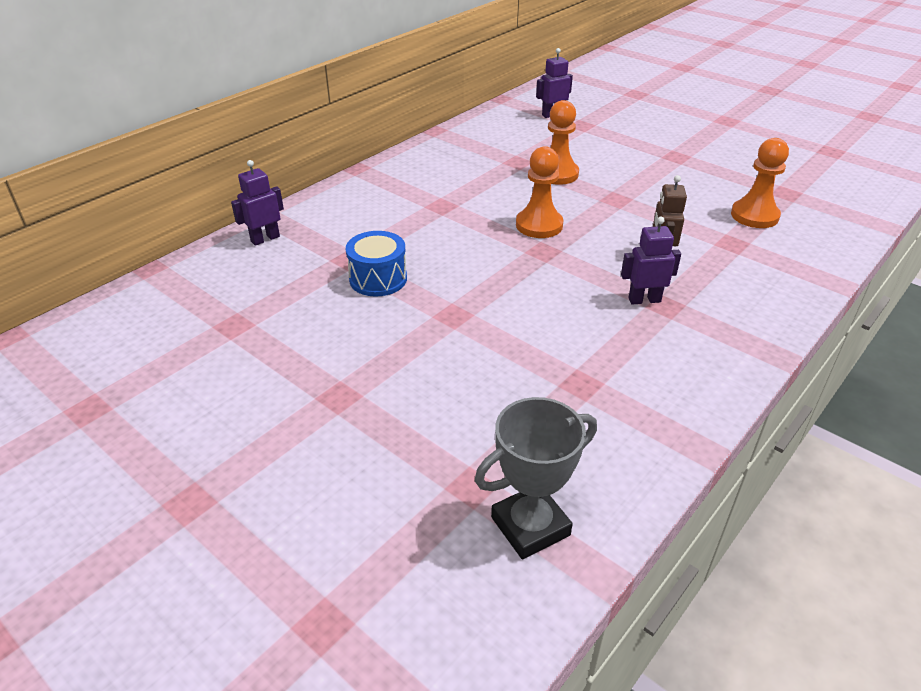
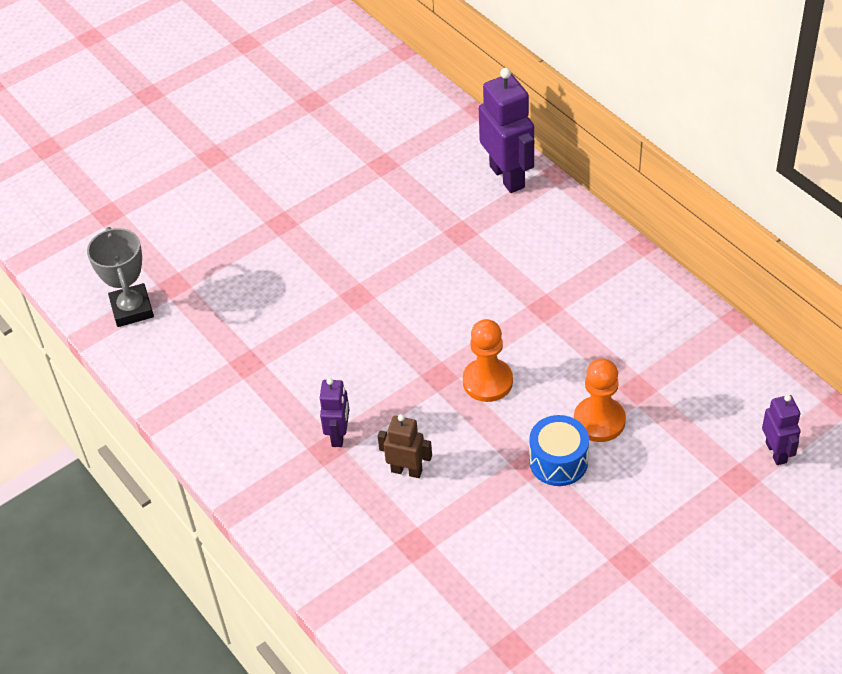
camera: 105 degrees right, 10 degrees up
purple robot [231,160,284,246] -> purple robot [479,68,534,193], size x1.76
blue drum [346,231,407,297] -> blue drum moved to [529,415,589,486]
orange pawn [731,138,789,228] -> none

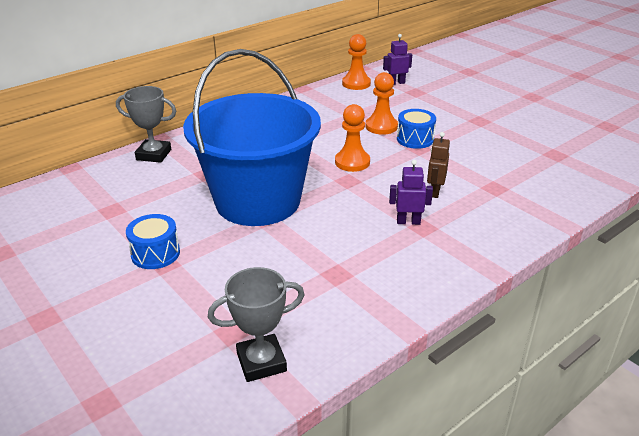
camera: 95 degrees left, 15 degrees down
purple robot [479,68,534,193] -> grey trophy [116,86,176,163]
none -> blue drum [126,214,180,269]
none -> blue bucket [183,49,321,226]
none -> orange pawn [342,34,371,90]

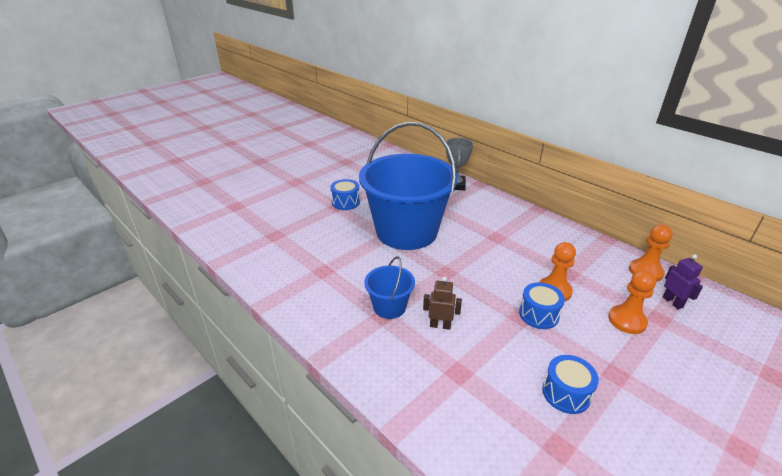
camera: 85 degrees right, 0 degrees up
grey trophy [208,267,305,382] -> none
orange pawn [335,104,370,172] -> orange pawn moved to [608,270,656,334]
purple robot [389,160,433,225] -> blue bucket [364,256,415,319]
none -> blue drum [542,355,599,414]

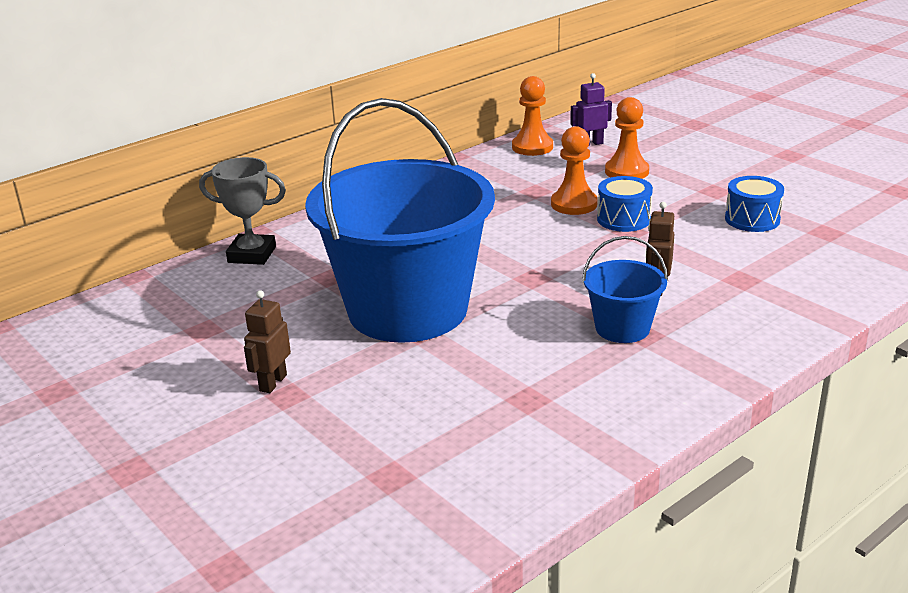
camera: 85 degrees left, 5 degrees down
blue drum [330,179,360,210] -> brown robot [244,290,291,393]

